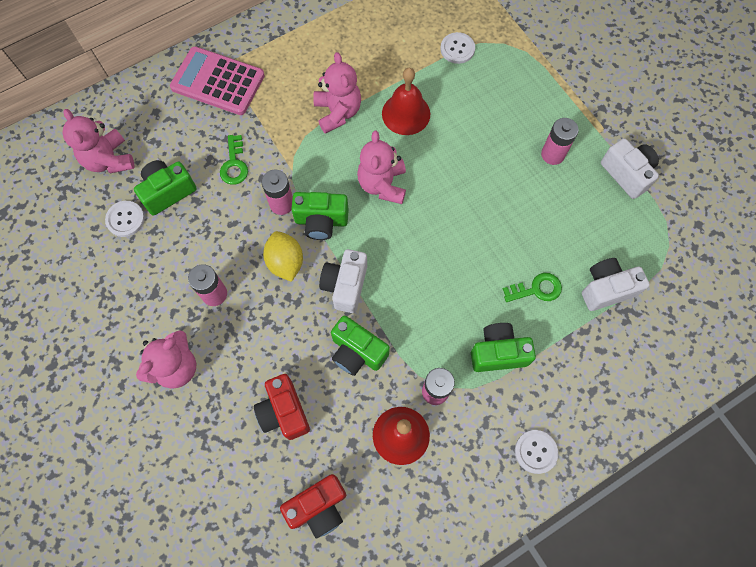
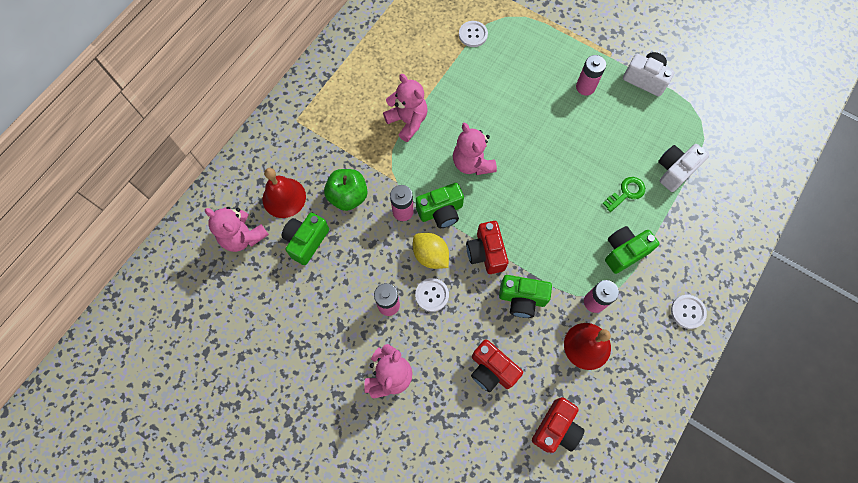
camera: 25 degrees left, 0 degrees up
white button [105,201,145,237] -> white button moved to [415,278,449,312]
pink calculator [170,46,265,115] -> none
green key [220,135,248,185] -> green apple [324,169,368,211]
white camera [319,249,367,313] -> red camera [466,221,508,274]
red bell [382,68,430,135] -> red bell moved to [263,168,306,218]

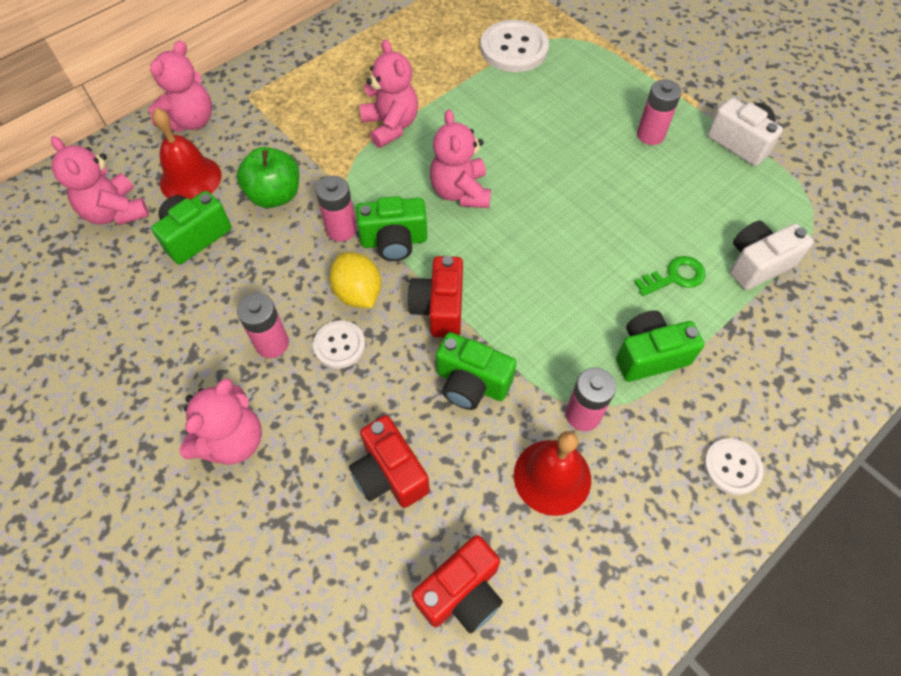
camera: 15 degrees right, 10 degrees down
white button [459,21,488,47] -> white button [480,20,549,72], size x1.72
none -> pink teddy bear [148,41,212,132]

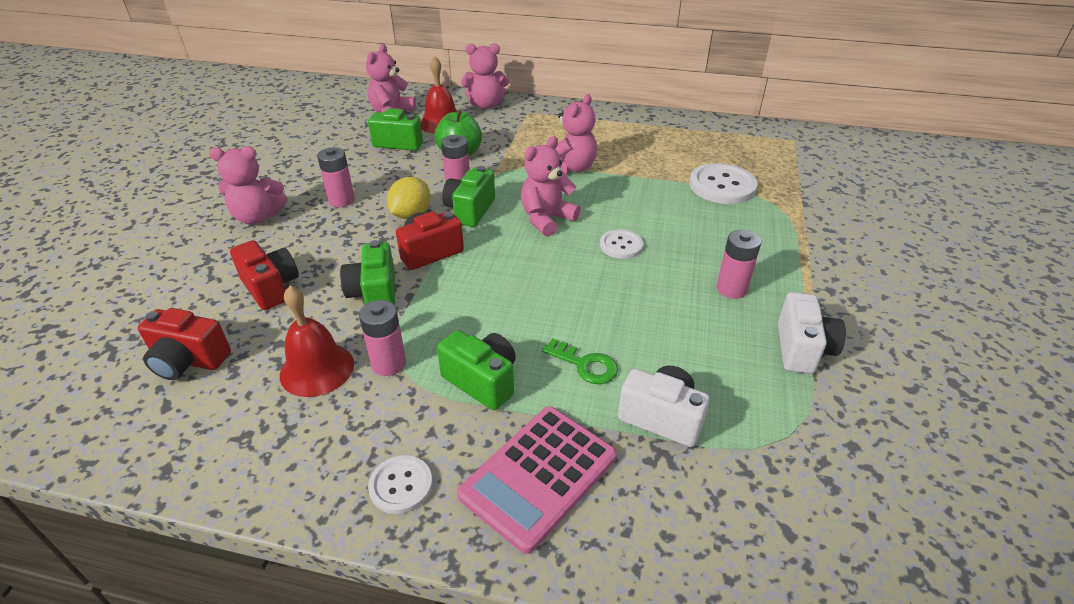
camera: 55 degrees right, 20 degrees down
white button [313,320,366,369] -> white button moved to [600,229,643,259]
red camera [349,415,430,508] -> red camera turned 120 degrees clockwise [230,240,299,310]
green camera [356,196,427,261] -> green camera turned 60 degrees clockwise [442,166,495,227]
none -> pink calculator [457,407,617,554]

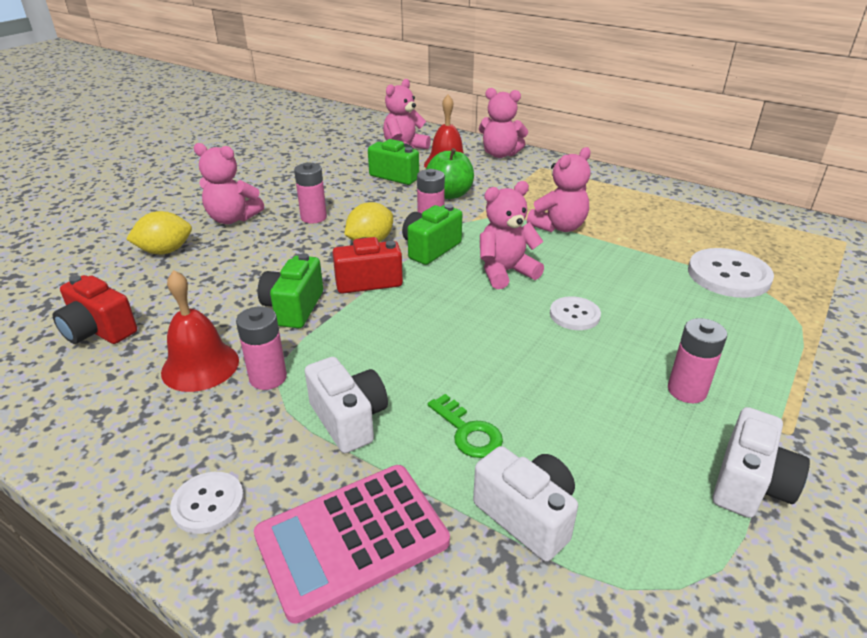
camera: 20 degrees right, 5 degrees down
red camera [230,240,299,310] -> none
green camera [437,330,516,410] -> white camera [305,357,388,453]
none -> yellow lemon [126,211,192,254]

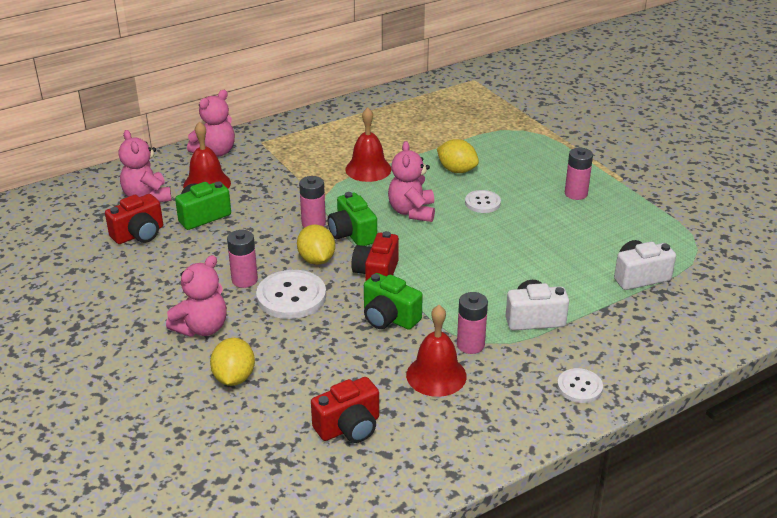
camera: 65 degrees left, 0 degrees up
pink calculator [254,465,450,624] -> none
green apple [426,148,474,199] -> none
green key [428,394,503,458] -> none
pink teddy bear [527,147,591,232] -> red bell [345,107,392,182]
white button [688,248,774,298] -> white button moved to [256,270,326,319]
white camera [713,407,810,518] -> none
none -> red camera [105,194,163,244]
none -> yellow lemon [437,139,479,173]

